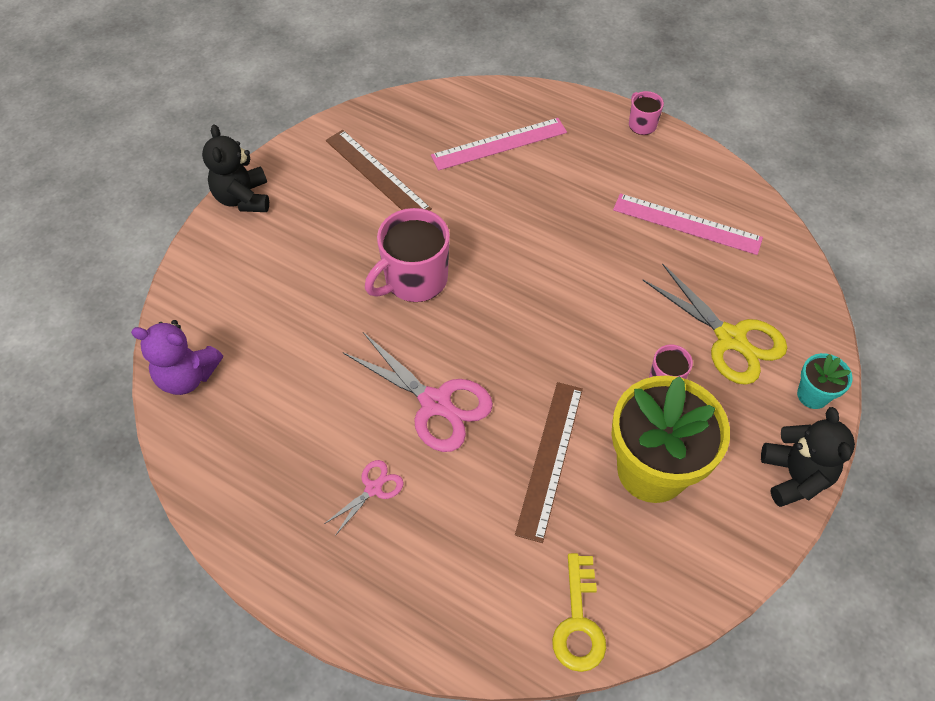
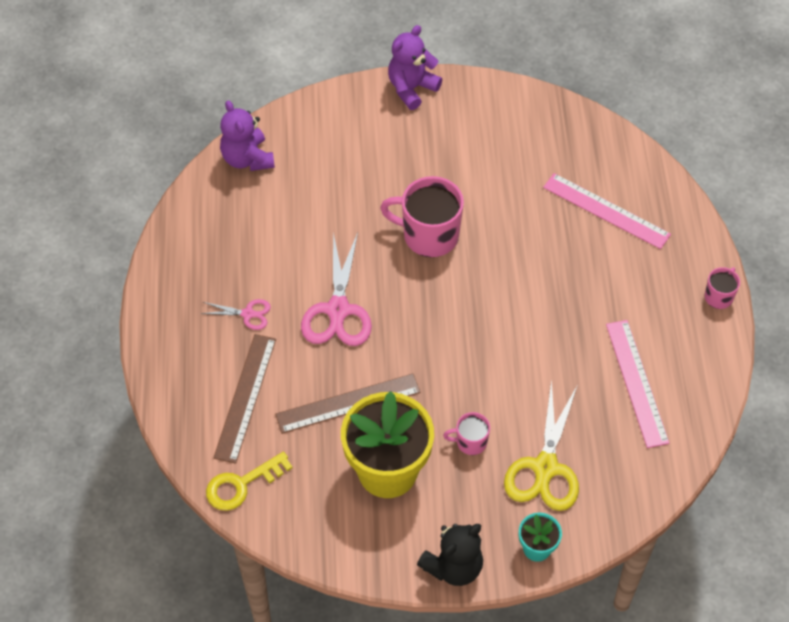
camera: 55 degrees right, 0 degrees up
black teddy bear [202,124,269,212] -> purple teddy bear [388,25,442,110]
brown ruler [326,130,432,211] -> brown ruler moved to [213,334,276,464]

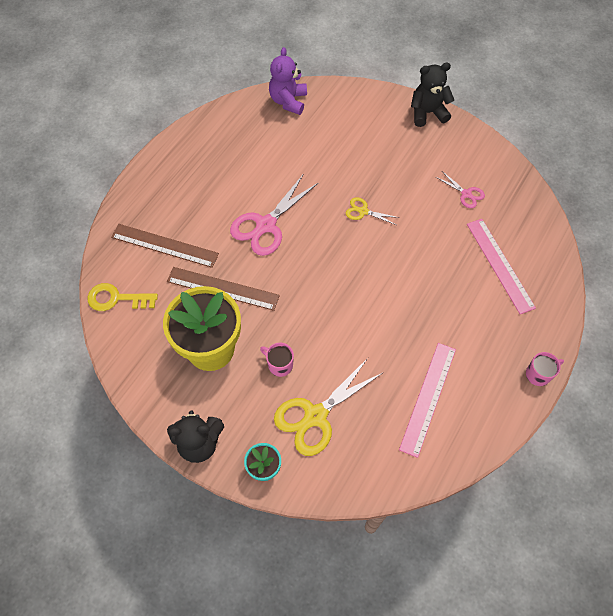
camera: 35 degrees right, 5 degrees up
pink scissors [200,299,271,330] -> pink scissors moved to [436,171,485,208]
brown ruler [213,334,276,464] -> brown ruler turned 60 degrees clockwise [111,224,219,268]
pink mug [380,176,464,257] -> yellow scissors [346,197,399,225]
purple teddy bear [388,25,442,110] -> black teddy bear [411,63,454,127]

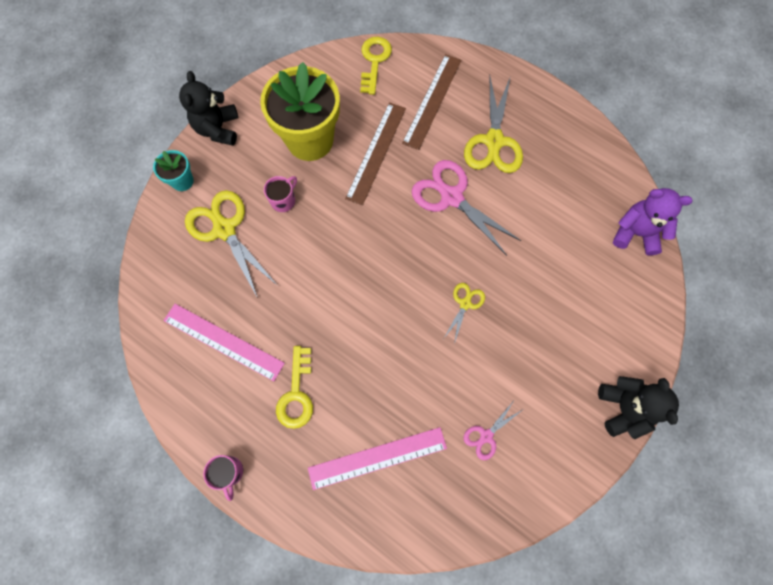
camera: 95 degrees right, 10 degrees up
none -> yellow key [276,346,313,429]
none -> yellow scissors [464,77,523,173]

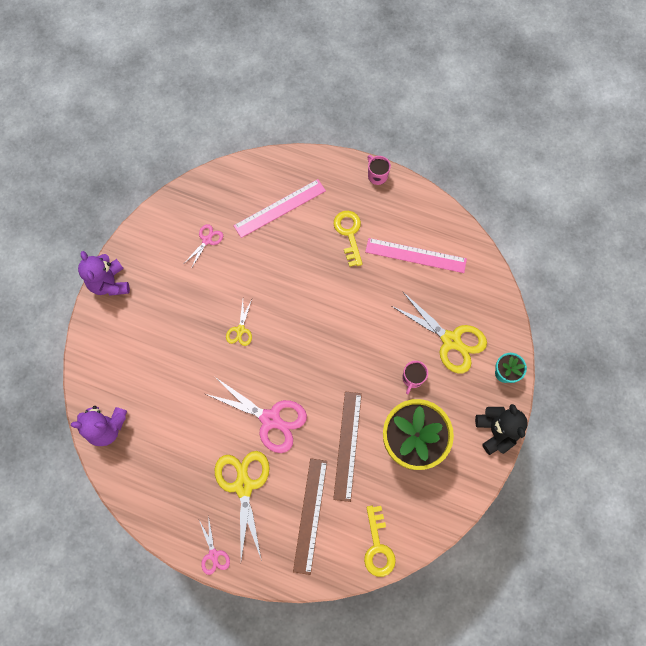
camera: 165 degrees right, 0 degrees up
black teddy bear [598,376,679,439] -> purple teddy bear [78,251,130,296]
none -> pink scissors [199,520,230,575]

